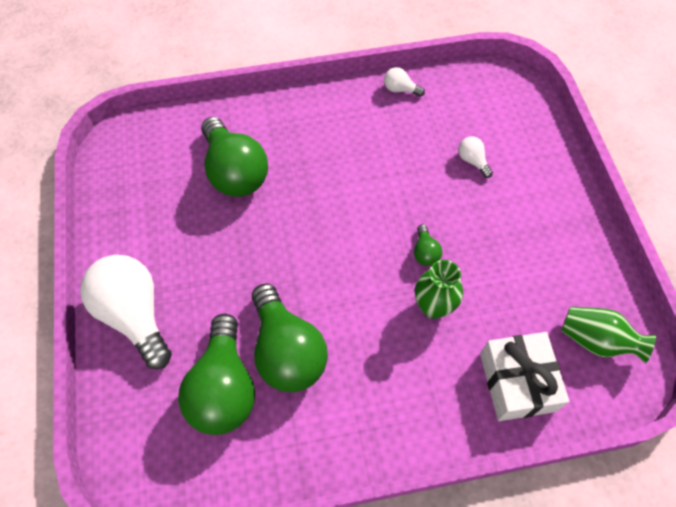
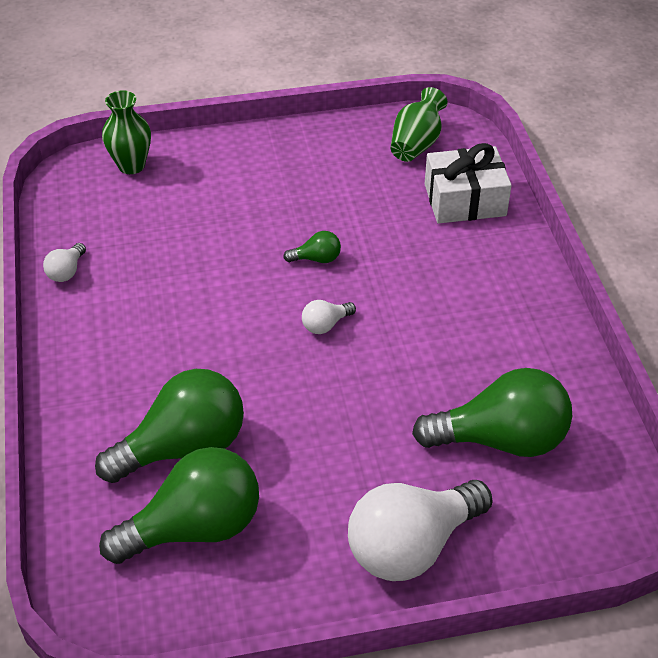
camera: 90 degrees left, 15 degrees down
green light bulb [252,284,328,392] -> green light bulb moved to [99,447,259,564]
green vase [415,260,463,319] -> green vase moved to [102,90,151,174]
white light bulb [458,136,493,178] -> white light bulb moved to [302,300,356,334]

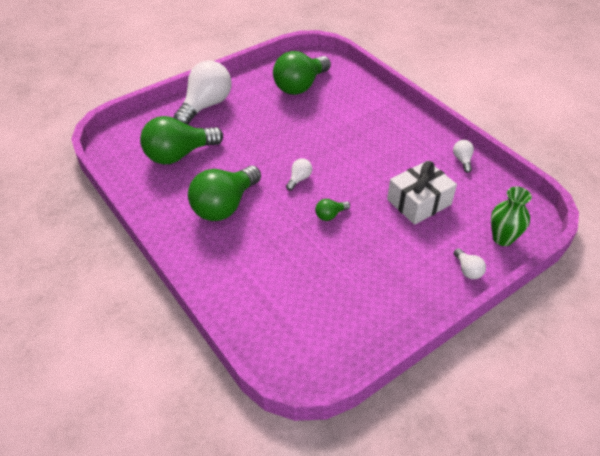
camera: 155 degrees right, 0 degrees up
green light bulb [95,369,244,483] -> green light bulb moved to [188,165,261,221]
green vase [391,87,448,162] -> none
white gift [425,143,512,224] -> white gift moved to [387,161,457,225]
none -> white light bulb [454,248,486,279]

